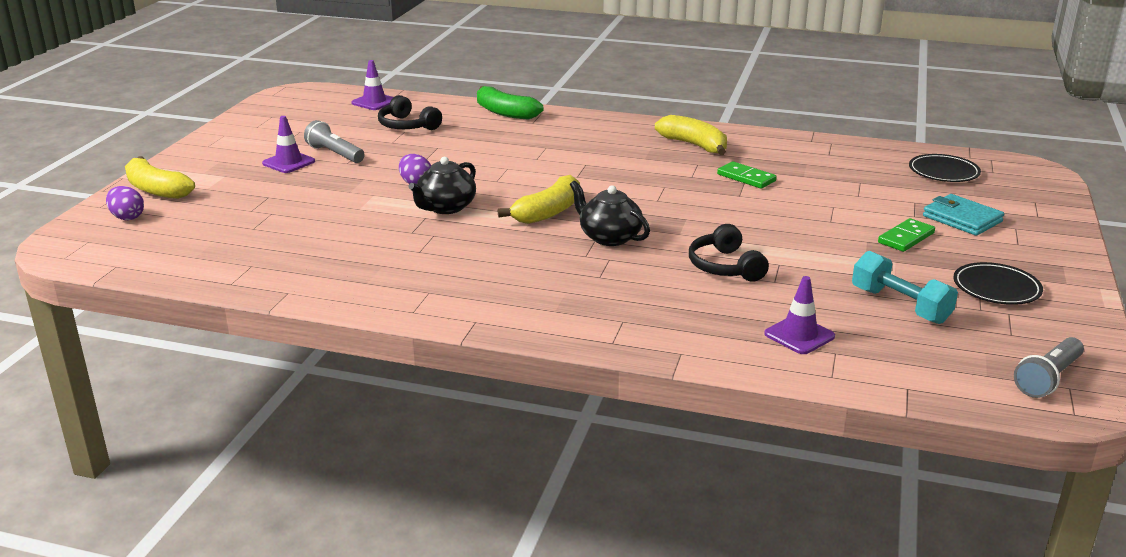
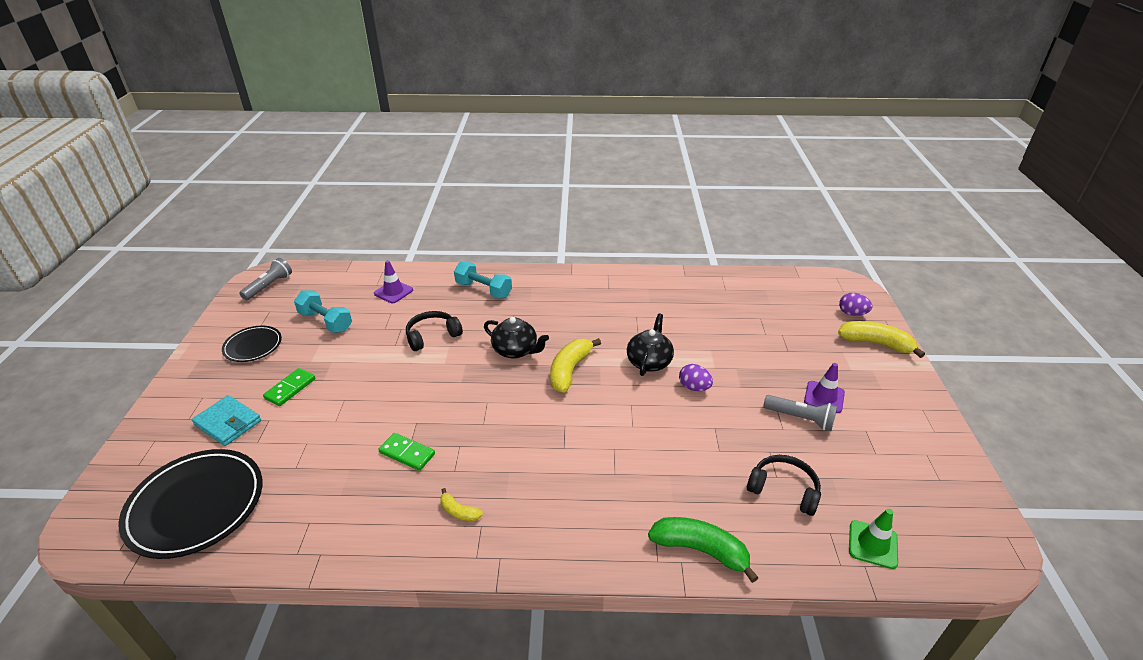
camera: 165 degrees right, 10 degrees up
purple traffic cone [351,60,393,110] -> green traffic cone [849,509,898,569]
yellow banana [655,115,727,155] -> yellow banana [440,488,483,521], size x0.51
black headphones [689,224,769,282] -> black headphones turned 90 degrees counterclockwise [406,311,463,351]
black plate [909,154,981,182] -> black plate [118,449,262,559], size x1.80
none -> turquoise dumbbell [454,261,512,299]

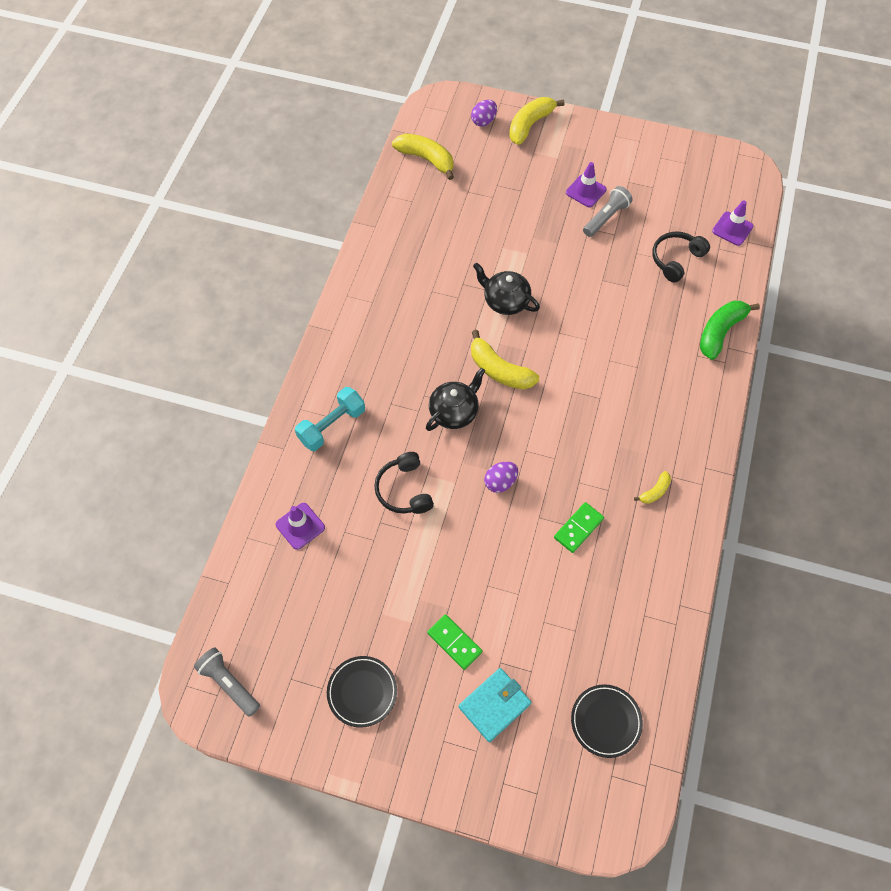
camera: 75 degrees left, 25 degrees up
black plate [118,449,262,559] -> black plate [571,684,643,758], size x0.56
turquoise dumbbell [294,290,352,333] -> none
purple egg [679,364,713,391] -> purple egg moved to [484,462,518,493]
green traffic cone [849,509,898,569] -> purple traffic cone [712,200,753,246]
none -> yellow banana [392,134,454,180]

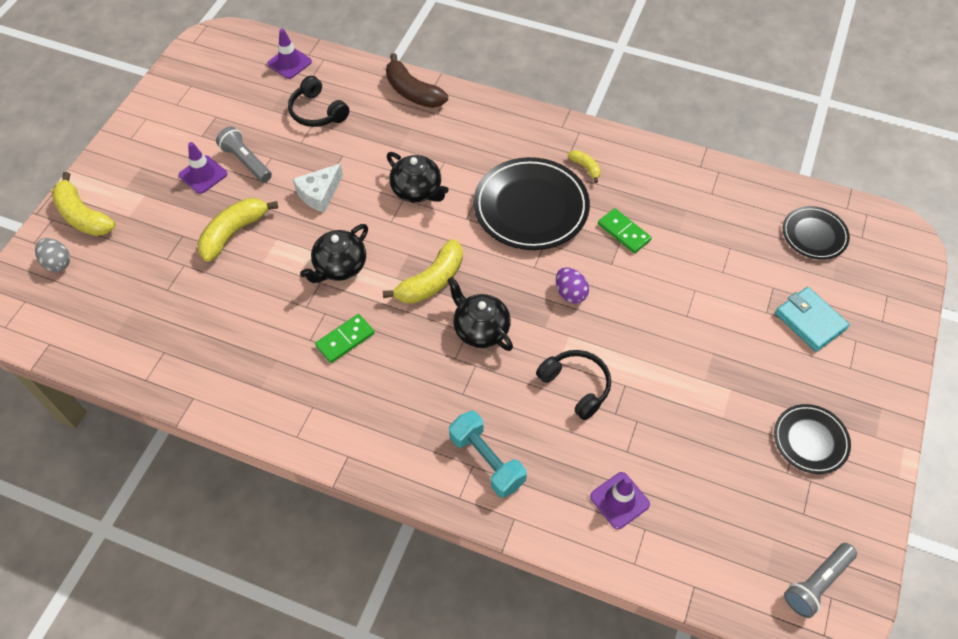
camera: 85 degrees left, 5 degrees down
black headphones [374,452,434,514] -> black headphones turned 120 degrees counterclockwise [536,350,611,420]
yellow banana [392,134,454,180] -> yellow banana moved to [197,198,278,262]
green domino [427,615,482,670] -> green domino moved to [315,314,375,363]
purple egg [471,100,497,127] -> grey egg [35,238,70,272]
green banana [700,301,760,360] -> brown banana [386,53,448,108]
none -> white cheese [293,163,343,213]
none -> black teapot [387,152,449,202]
none -> black plate [473,157,590,250]

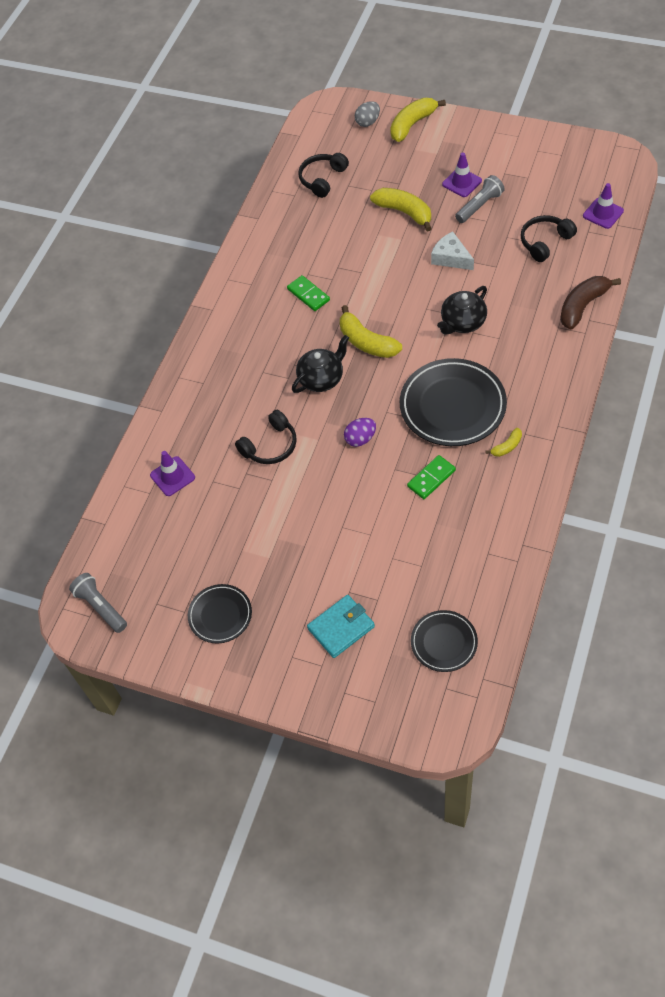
camera: 95 degrees right, 0 degrees up
black teapot [300,224,368,283] -> none
turquoise dumbbell [449,410,527,498] -> none
none -> black headphones [298,153,349,198]

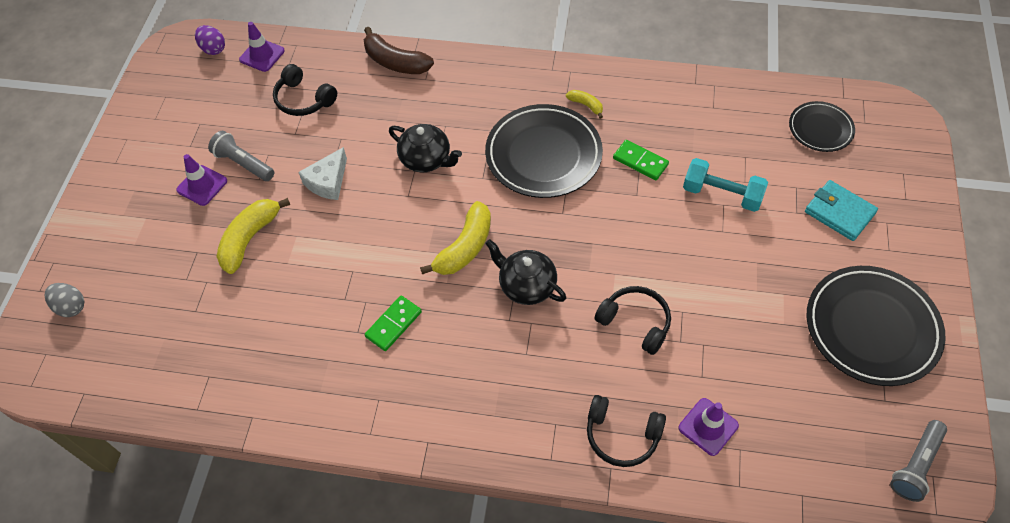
camera: 105 degrees left, 0 degrees up
black plate [188,584,252,643] -> black plate [807,266,946,386], size x1.80
black headphones [298,153,349,198] -> black headphones moved to [587,395,666,467]
purple egg [344,418,376,447] -> purple egg moved to [195,25,225,55]
yellow banana [390,98,446,142] -> none
none -> turquoise dumbbell [683,158,768,212]

